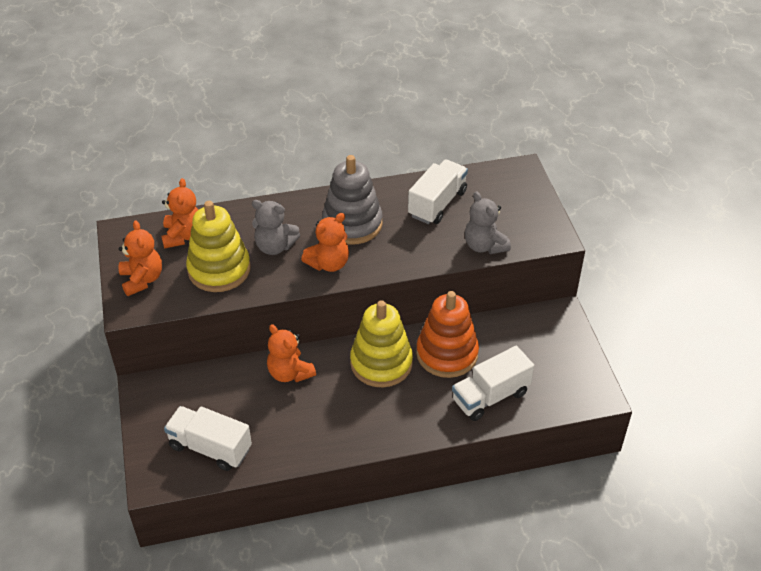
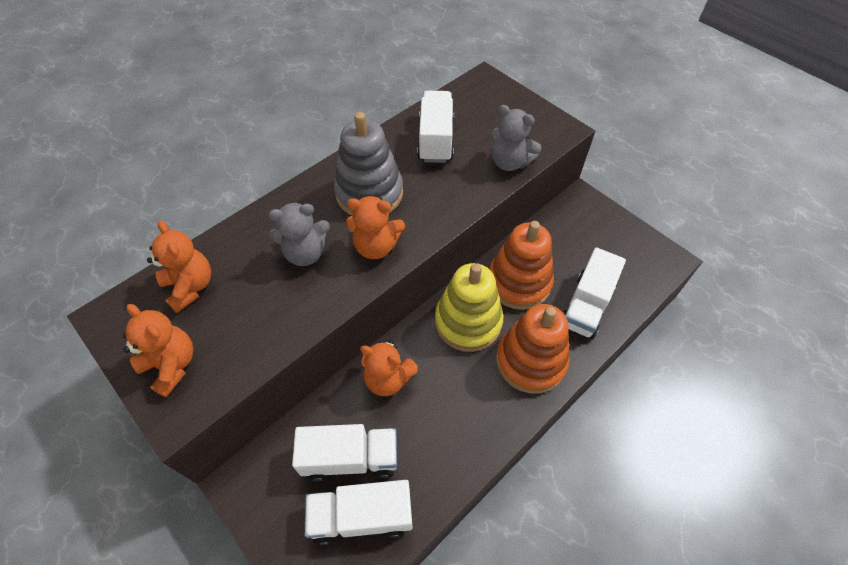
camera: 30 degrees left, 10 degrees up
yellow stacking toy [186,201,251,292] -> none
orange teddy bear [301,213,349,272] -> orange teddy bear turned 75 degrees clockwise [346,196,405,259]
none -> white truck [292,424,397,481]
none -> orange stacking toy [496,304,570,394]

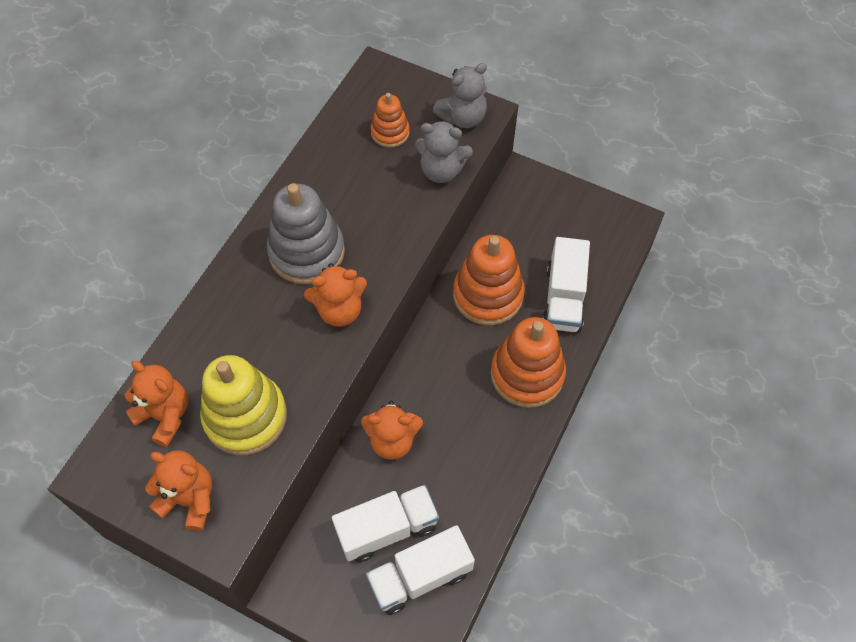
camera: 20 degrees left, 5 degrees up
grey teddy bear [269,203,330,266] -> grey teddy bear moved to [432,63,487,128]
white truck [417,90,454,163] -> none
yellow stacking toy [435,263,504,352] -> yellow stacking toy moved to [200,355,287,455]
none -> orange stacking toy [370,93,410,148]

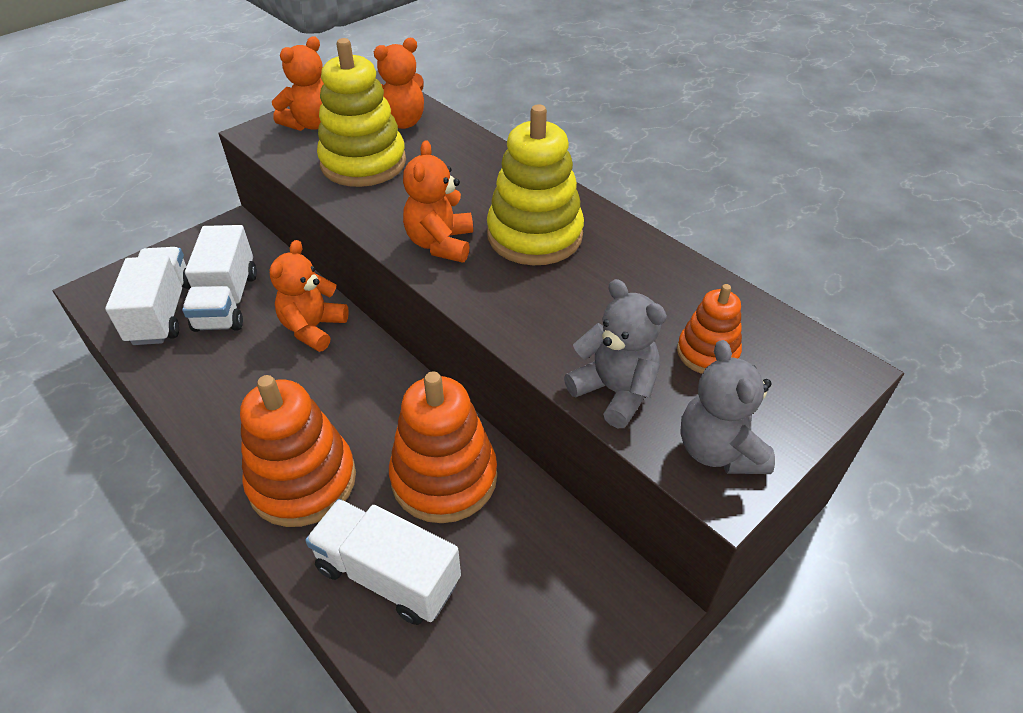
camera: 110 degrees right, 15 degrees down
grey stacking toy [267,183,345,284] -> yellow stacking toy [487,104,584,265]
grey teddy bear [415,121,473,183] -> grey teddy bear turned 105 degrees clockwise [564,279,667,428]

